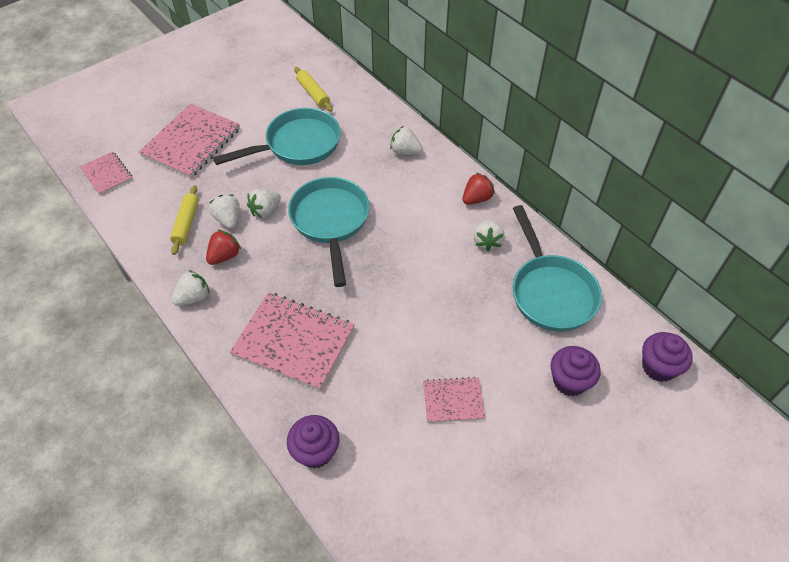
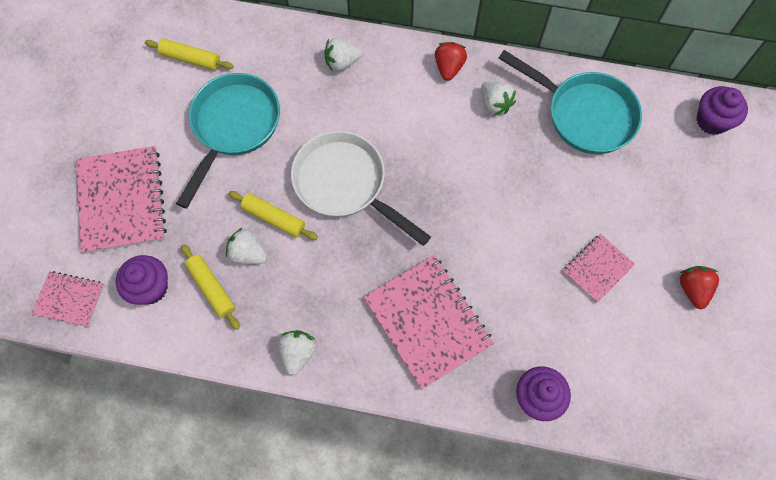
camera: 40 degrees left, 15 degrees up
red strawberry [206,230,241,265] -> red strawberry moved to [680,266,719,309]
pink notebook [230,292,355,391] -> pink notebook turned 75 degrees clockwise [364,255,494,389]
white strawberry [247,189,281,218] -> yellow rolling pin [228,191,318,240]
turquoise pan [288,177,370,287] -> white pan [291,131,431,246]
purple cupcake [550,346,601,396] -> purple cupcake moved to [116,255,168,305]

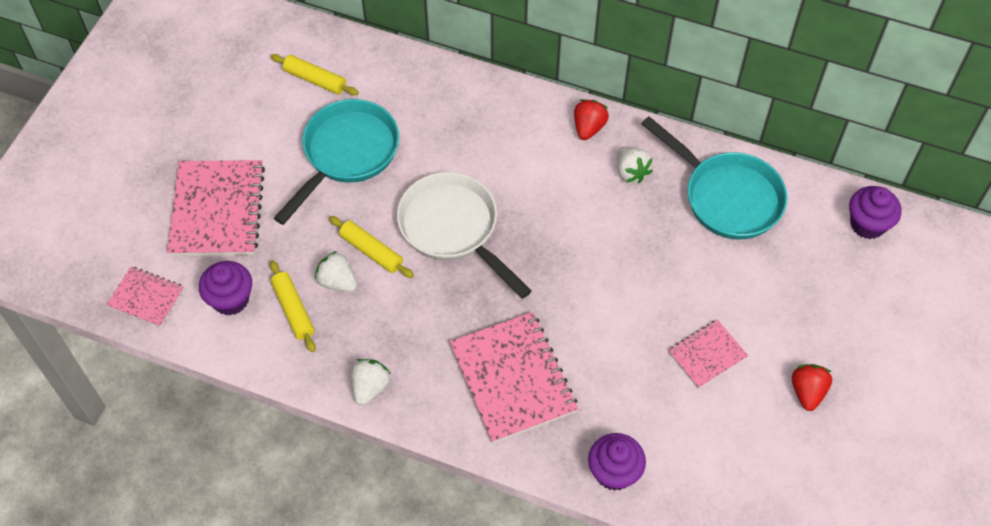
camera: 10 degrees right, 10 degrees down
white strawberry [324,38,362,72] -> none

